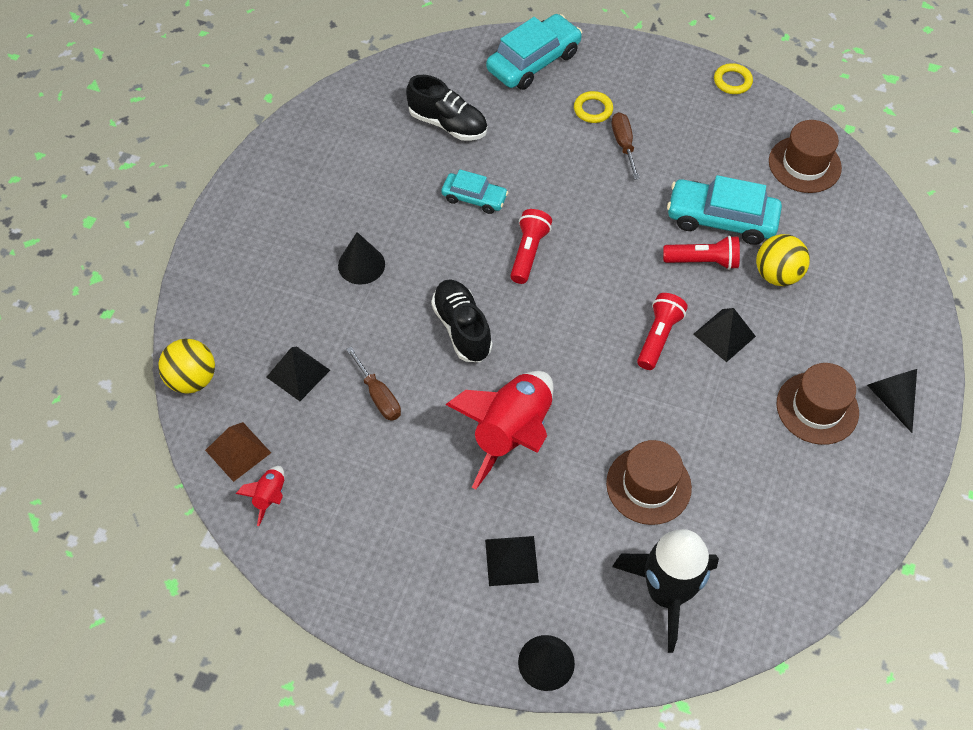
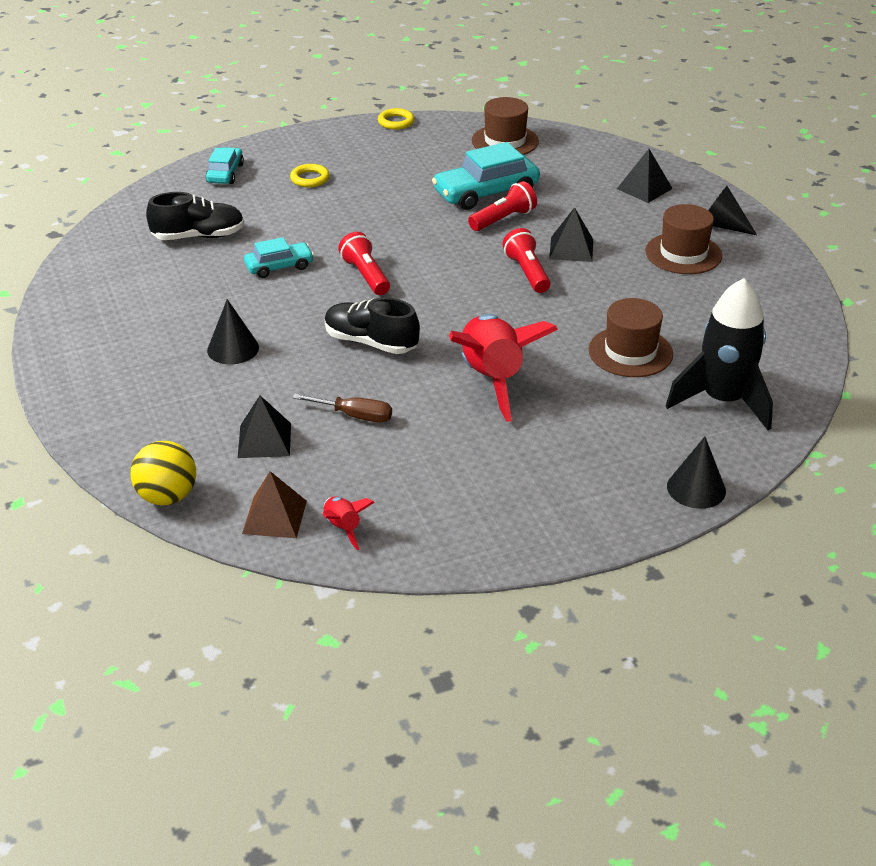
camera: 40 degrees left, 20 degrees down
black pyramid [485,536,539,586] -> black pyramid moved to [617,149,673,203]
turquoise car [486,14,582,90] -> turquoise car [206,147,244,184], size x0.59
brown screwdriver [612,112,640,180] -> none
yellow ball [756,234,810,286] -> none

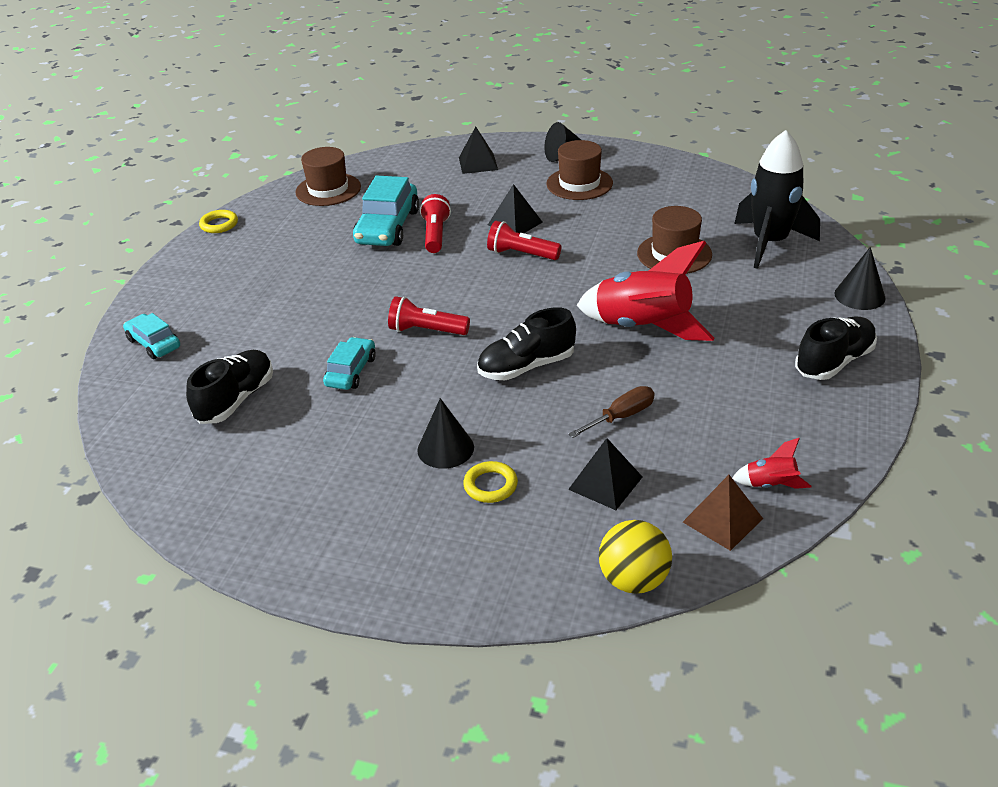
camera: 50 degrees left, 0 degrees up
yellow ring [290,164,330,187] -> yellow ring moved to [463,461,518,503]
none -> black shoe [795,317,877,380]

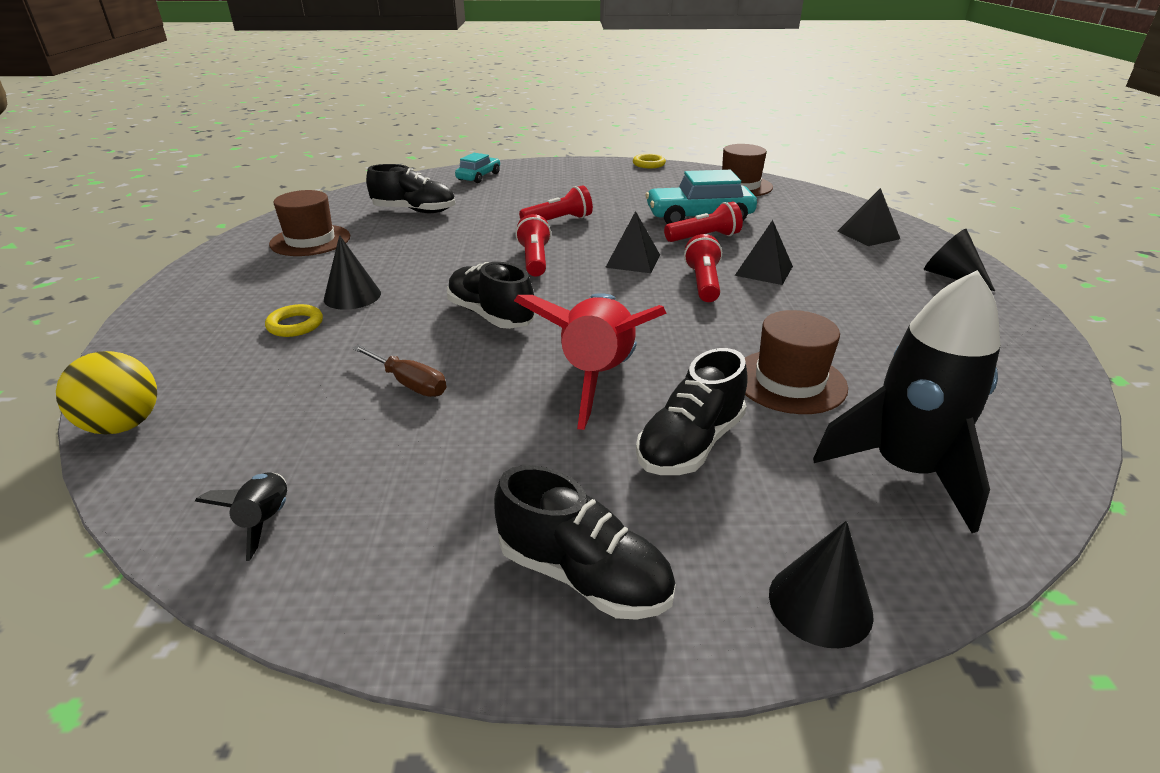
camera: 70 degrees right, 5 degrees down
turquoise car [323,337,376,390] -> none
brown hat [546,140,613,200] -> brown hat moved to [269,190,350,256]
black pyramid [568,438,642,510] -> black pyramid moved to [605,211,660,273]
brown pyramid [683,475,763,551] -> none
red rocket [732,438,811,489] -> black rocket [195,473,287,561]
none -> red flashlight [519,185,593,221]
none -> black shoe [636,348,748,475]

